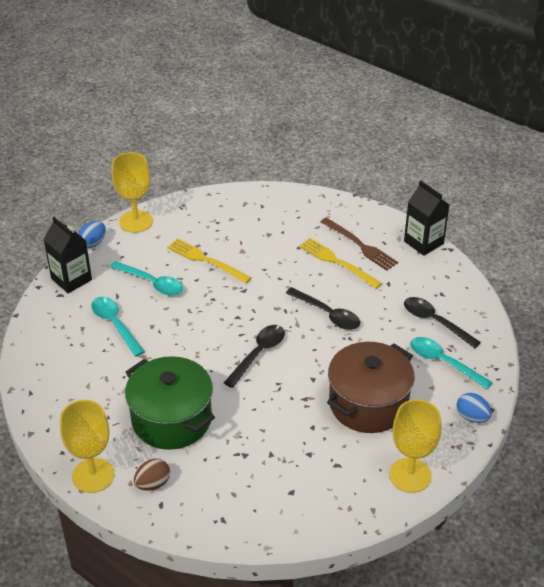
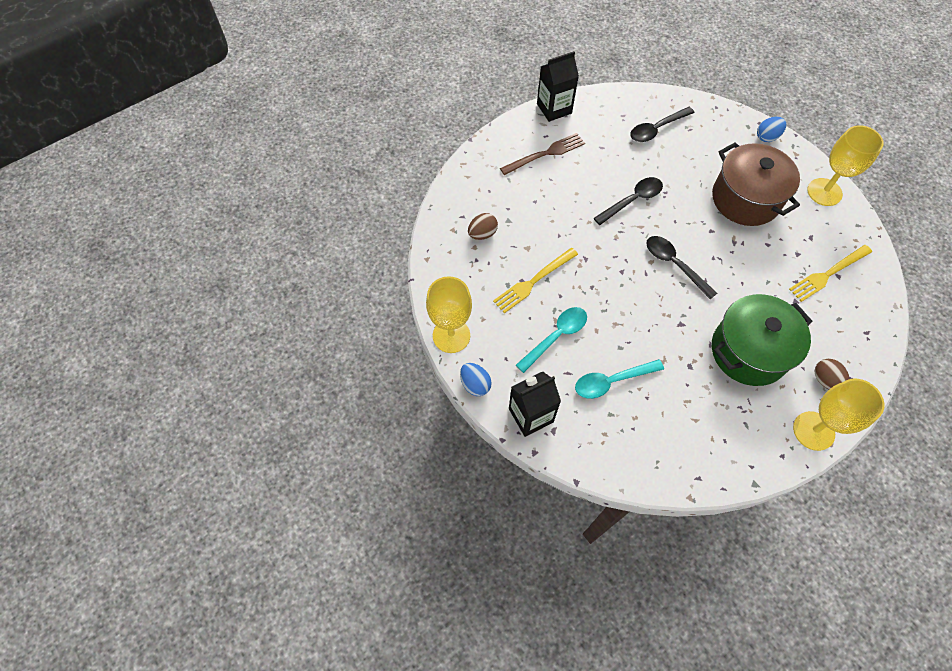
camera: 75 degrees left, 20 degrees up
yellow fork [299,238,382,289] -> yellow fork moved to [789,245,872,302]
turquoise spoon [410,337,493,389] -> none
none -> brown egg [468,213,498,240]

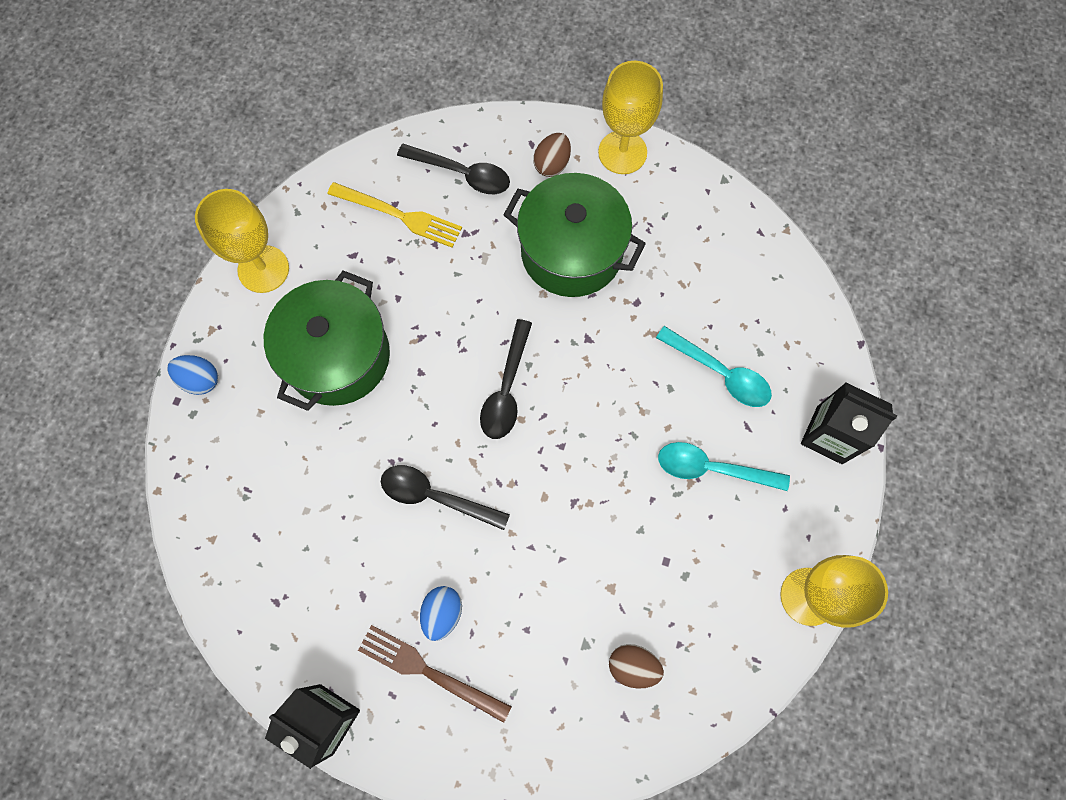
camera: 125 degrees left, 10 degrees up
blue egg [460,363,492,396] -> blue egg moved to [420,586,462,641]
yellow fork [493,248,578,313] -> none
black spoon [630,107,695,142] -> black spoon moved to [397,144,510,194]
brown pot [712,142,800,226] -> green pot [264,270,390,411]

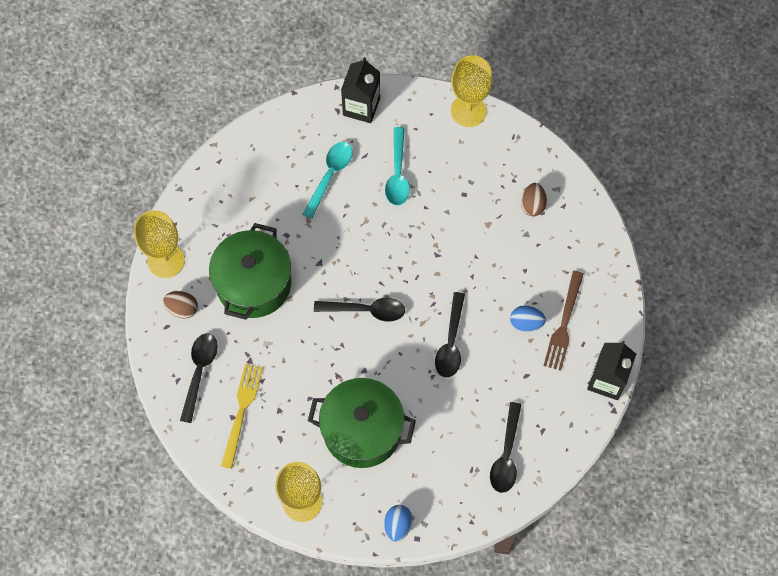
camera: 100 degrees left, 5 degrees down
none -> black spoon [490,402,522,493]

